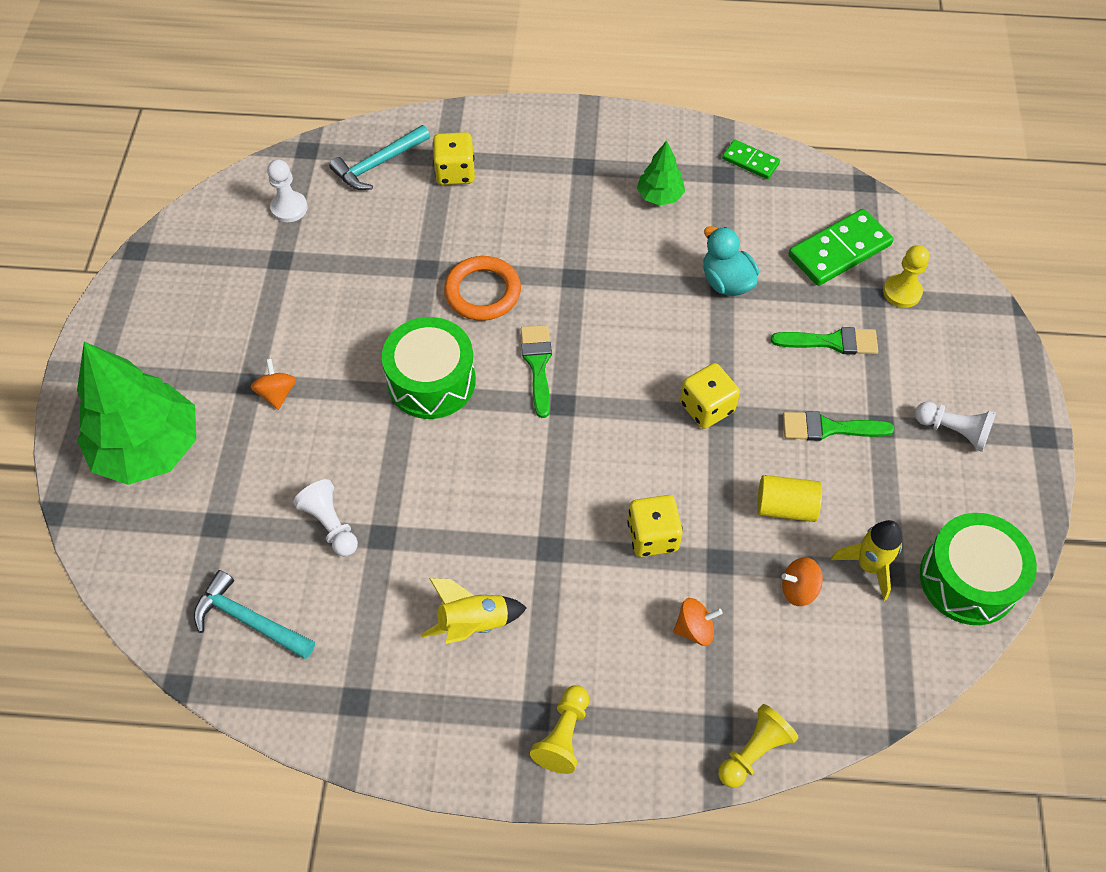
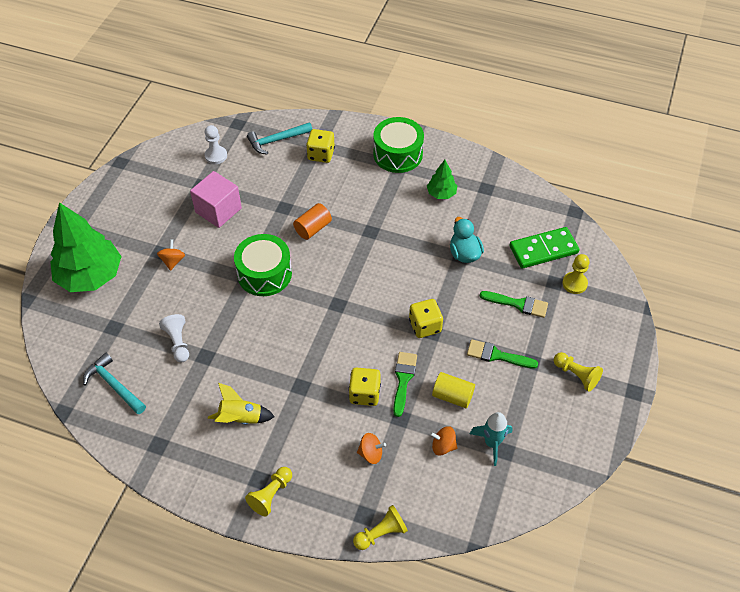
camera: 15 degrees right, 5 degrees down
orange ring [444,256,521,321] -> orange cylinder [293,203,332,240]
green brush [521,325,552,418] -> green brush moved to [393,352,417,417]
green domino [722,140,780,179] -> none
yellow rocket [831,520,902,601] -> turquoise rocket [470,412,513,466]
white pawn [915,402,996,452] -> yellow pawn [554,352,603,392]
green drum [920,513,1037,625] -> green drum moved to [373,117,424,173]
none -> pink cube [190,171,242,228]

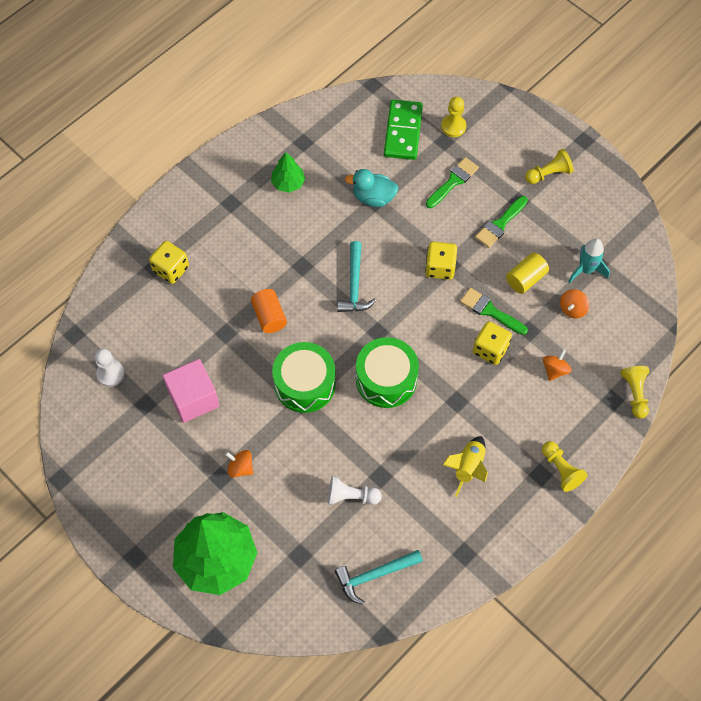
camera: 65 degrees left, 10 degrees up
turquoise hammer [247,122,312,155] -> turquoise hammer moved to [337,241,376,312]
green drum [373,117,424,173] -> green drum moved to [356,337,419,408]

